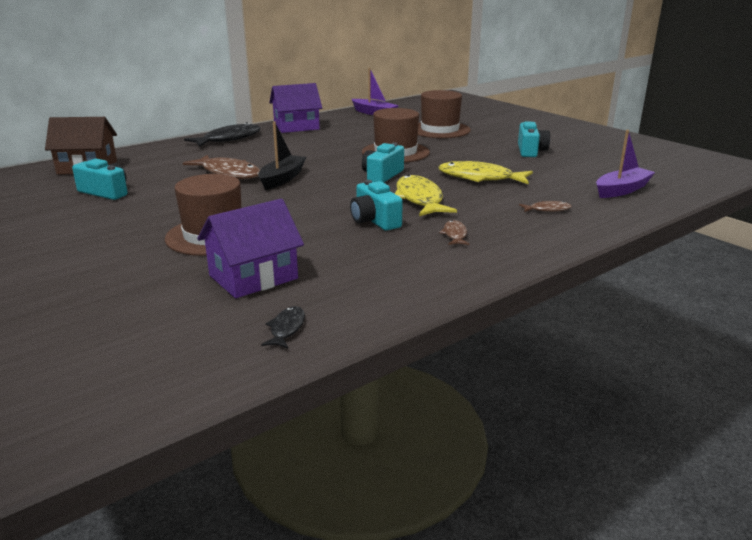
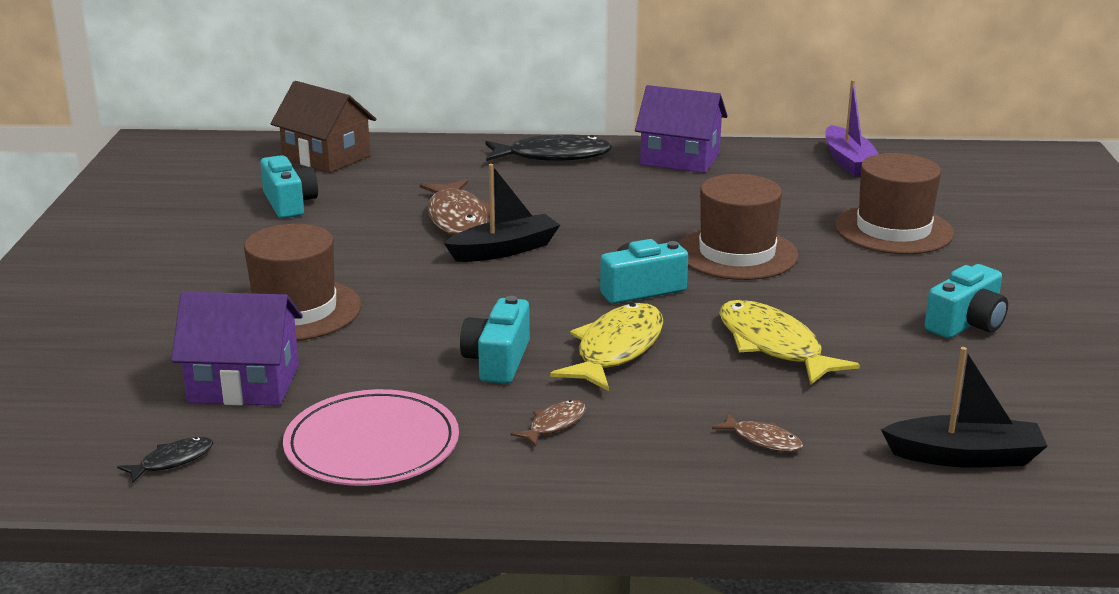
camera: 40 degrees right, 0 degrees up
purple boat [596,130,655,198] -> black boat [881,347,1048,468]
none -> pink plate [283,389,459,486]

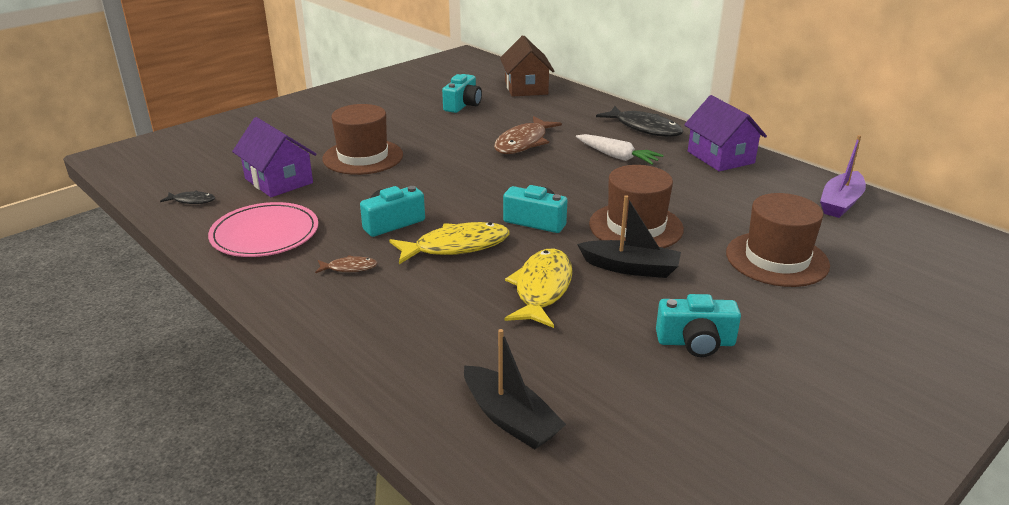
camera: 45 degrees right, 5 degrees up
black boat [444,164,560,262] -> black boat moved to [577,195,681,278]
brown fish [712,413,803,452] -> none
none -> white carrot [576,134,663,165]

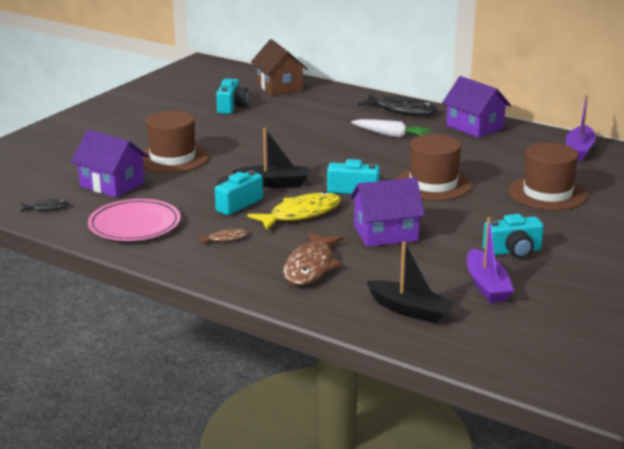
camera: 15 degrees left, 5 degrees down
brown fish [494,116,562,154] -> brown fish moved to [283,232,344,285]
yellow fish [504,249,573,328] -> purple house [350,177,425,247]
black boat [577,195,681,278] -> black boat moved to [232,128,309,188]
none -> purple boat [467,217,514,303]

